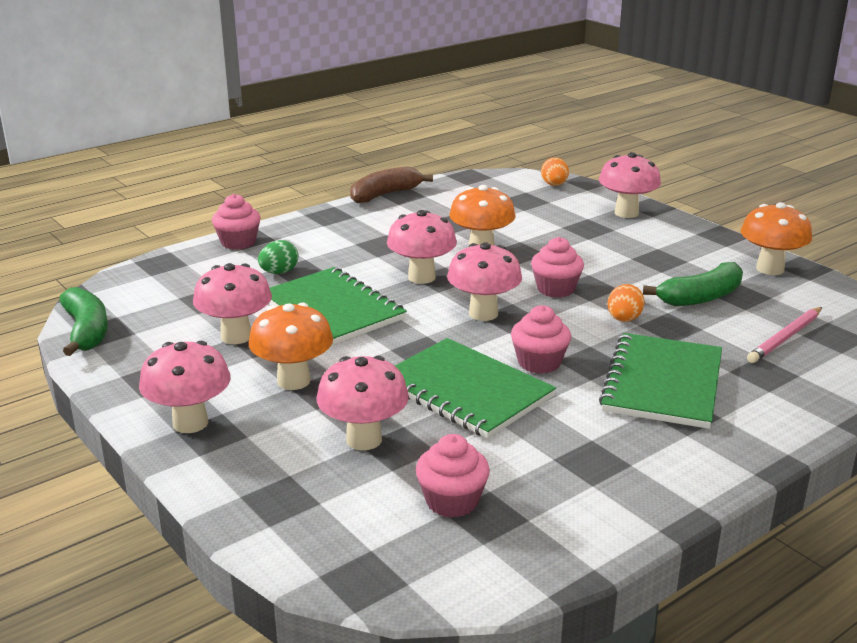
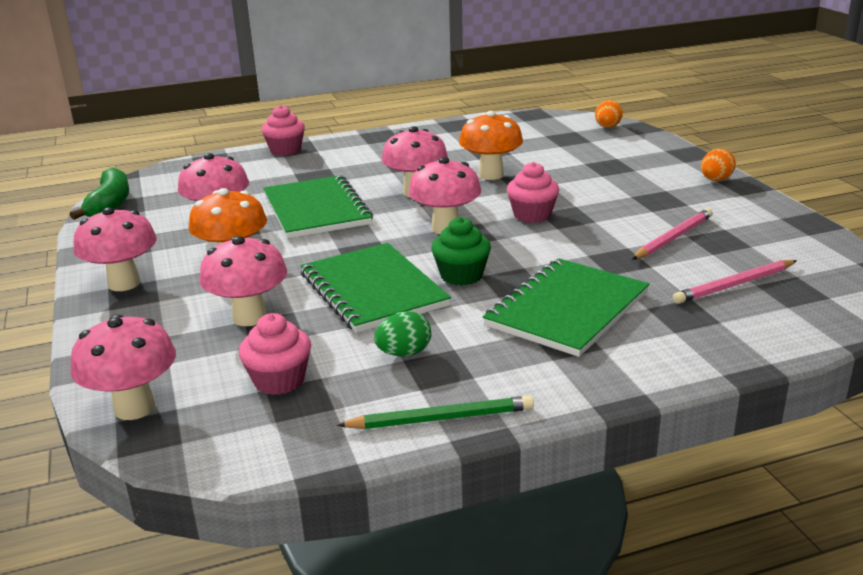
camera: 20 degrees right, 0 degrees up
green egg [258,240,298,274] -> green egg moved to [374,311,431,357]
brown banana [350,167,433,203] -> none
pink cupcake [511,305,571,374] -> green cupcake [431,217,491,286]
pink mushroom [599,152,661,218] -> pink mushroom moved to [70,314,176,420]
orange egg [607,284,645,322] -> orange egg moved to [701,149,736,181]
green banana [643,262,743,306] -> pink pencil [632,208,713,260]
orange mushroom [741,202,812,275] -> none
none -> green pencil [337,396,534,429]

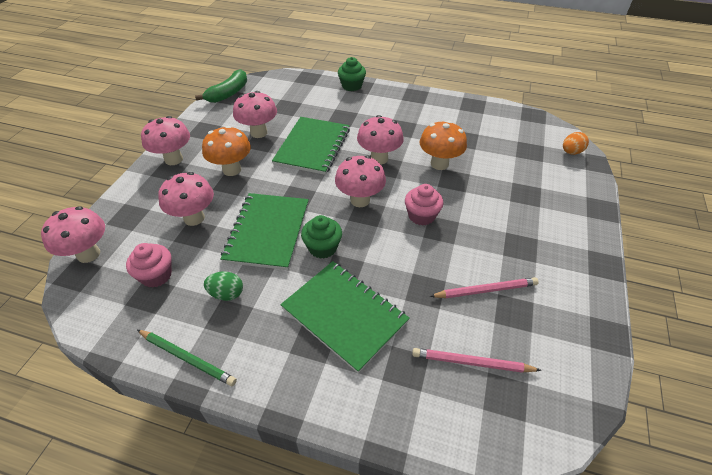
camera: 35 degrees right, 20 degrees up
pink cupcake [262,105,305,156] -> green cupcake [338,57,366,91]
green notebook [483,258,650,357] -> green notebook turned 60 degrees clockwise [280,261,410,373]
orange egg [701,149,736,181] -> none

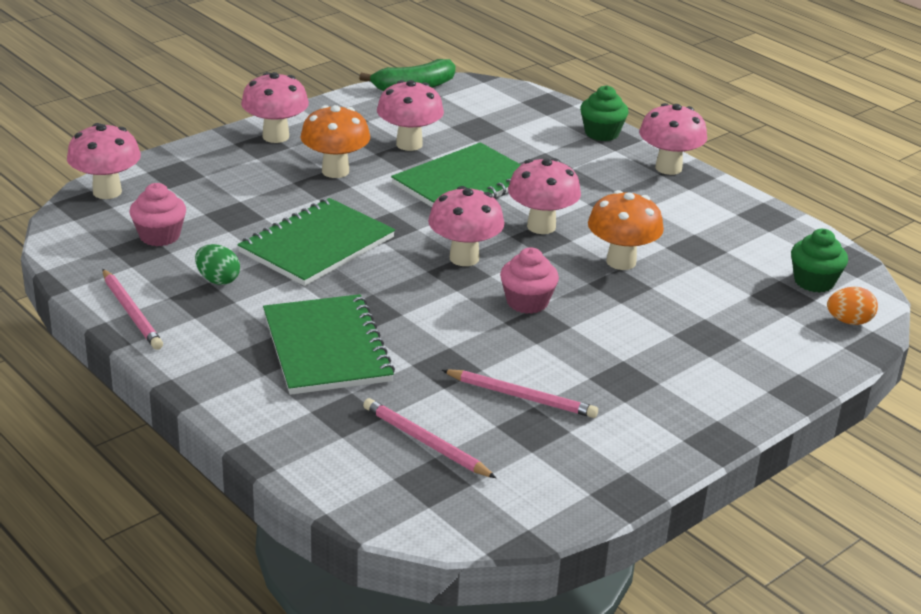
camera: 30 degrees right, 15 degrees down
green pencil [137,330,237,386] -> pink pencil [102,269,163,350]
pink mushroom [158,172,214,226] -> pink mushroom moved to [639,103,707,175]
green cupcake [301,215,342,259] -> green cupcake moved to [791,229,848,293]

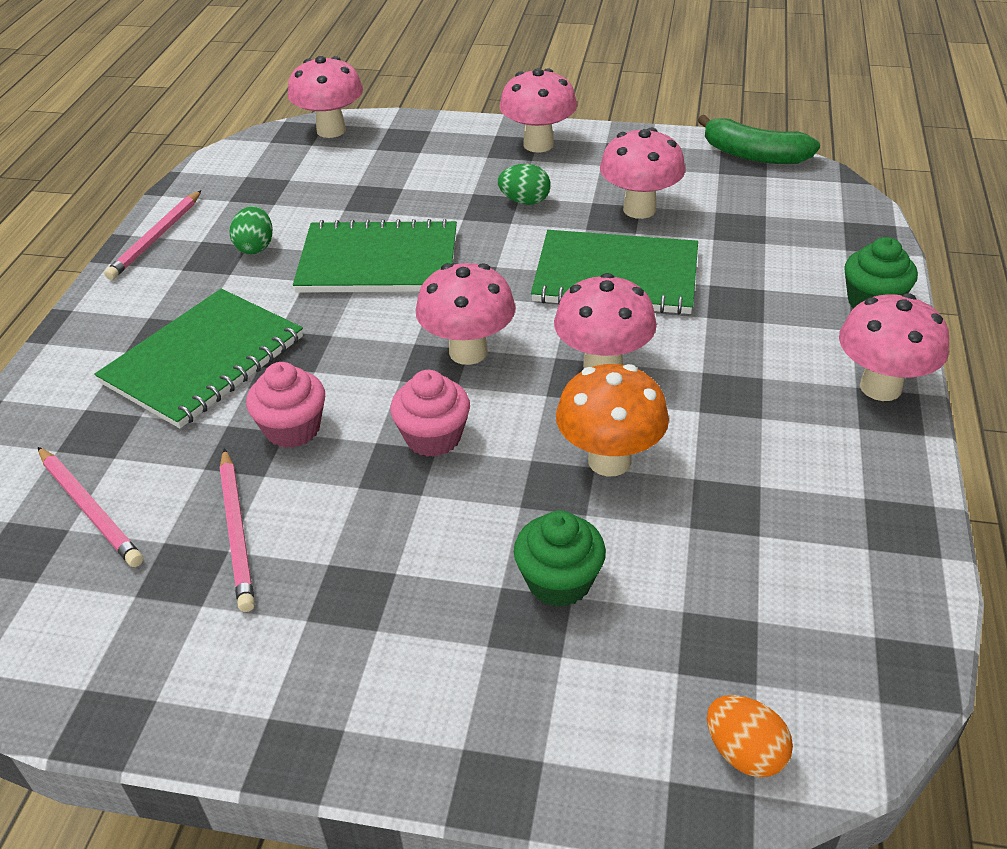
camera: 55 degrees right, 10 degrees up
pink cupcake [130,183,186,246] -> pink cupcake moved to [246,362,325,448]
orange mushroom [300,105,370,178] -> green egg [498,164,551,205]
pink pencil [363,398,496,478] -> pink pencil turned 135 degrees clockwise [38,447,143,567]
green cupcake [791,229,848,293] -> green cupcake moved to [514,510,606,607]

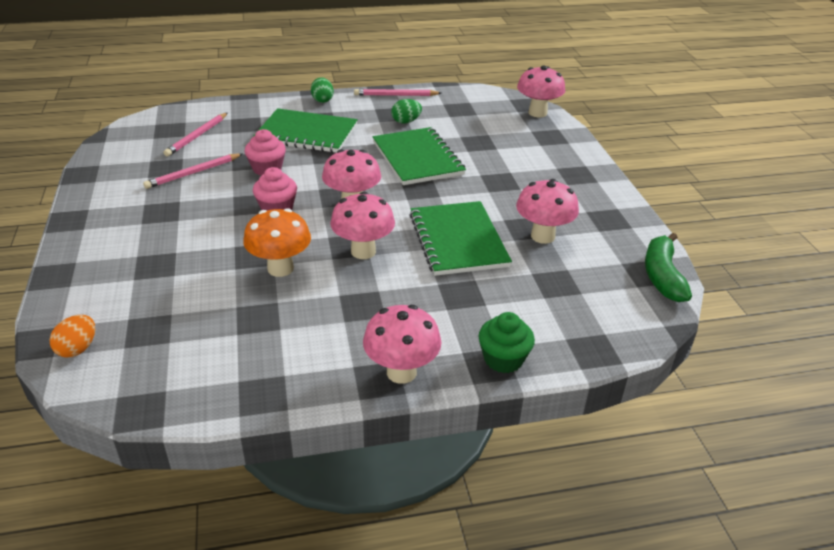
camera: 65 degrees right, 5 degrees down
green egg [498,164,551,205] -> green egg moved to [311,77,334,103]
pink mushroom [500,68,577,153] -> none
green cupcake [514,510,606,607] -> none

